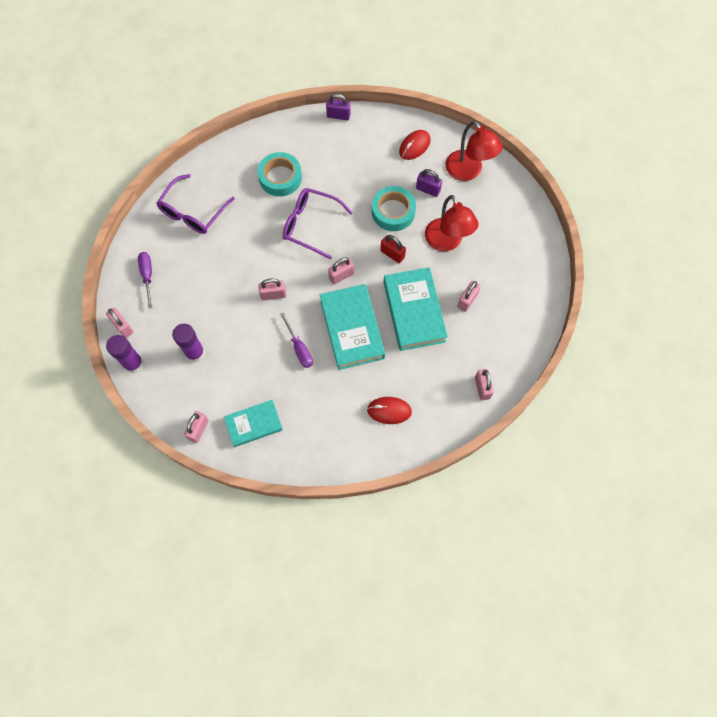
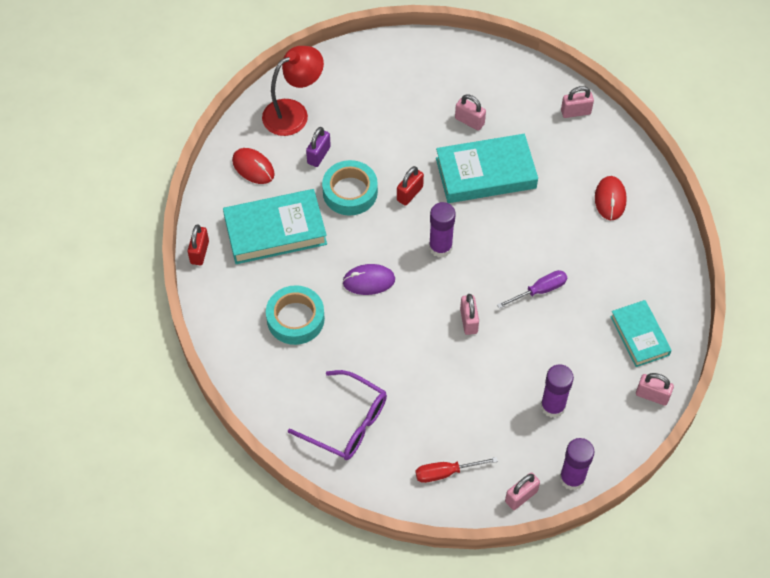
camera: 90 degrees left, 10 degrees down
purple screwdriver [138,252,152,309] -> red screwdriver [416,457,498,483]
purple glasses [283,188,353,259] -> purple mouse [342,264,395,295]
turquoise book [320,284,385,370] -> turquoise book moved to [223,189,327,264]
purple padlock [326,94,350,120] -> red padlock [188,224,209,265]
pink padlock [328,258,354,284] -> purple glue stick [429,202,456,258]
red lamp [425,195,479,251] -> none

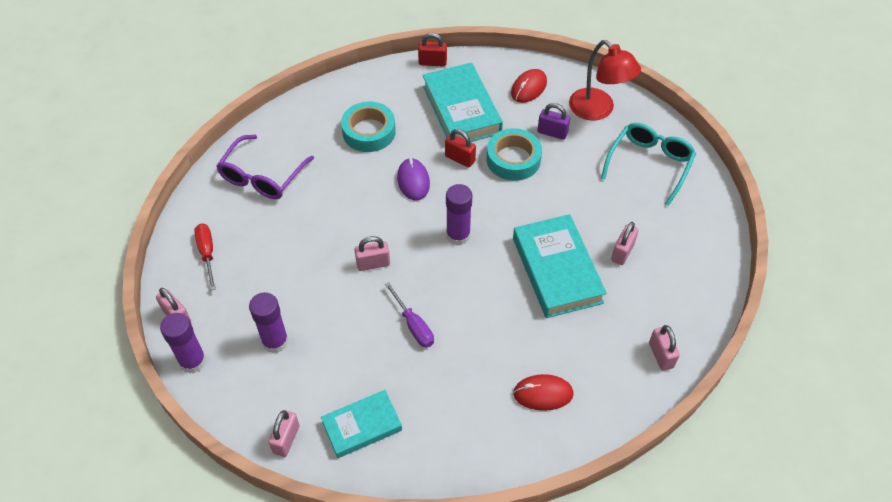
camera: 85 degrees right, 5 degrees down
red padlock [397,166,424,206] -> red padlock moved to [445,129,476,167]
none -> turquoise glasses [601,123,696,206]

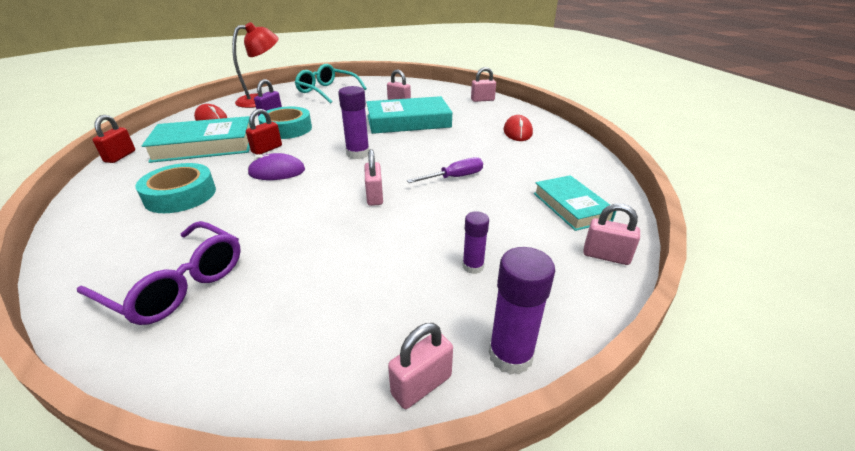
camera: 85 degrees left, 20 degrees down
red screwdriver [194,224,216,290] -> none
purple glue stick [249,292,289,353] -> purple glue stick [463,211,489,274], size x0.62

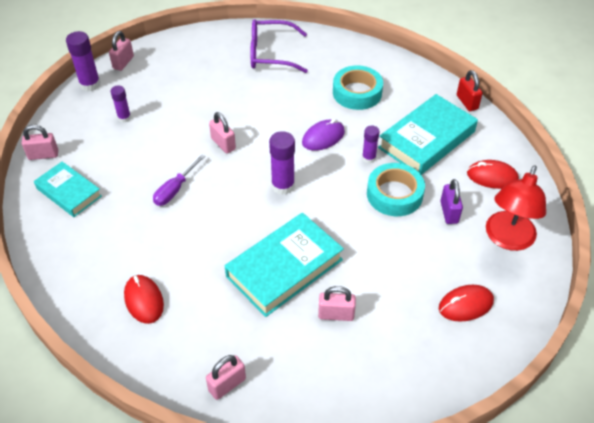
camera: 150 degrees right, 15 degrees up
red padlock [246,109,282,155] -> purple glue stick [362,125,379,163]
turquoise glasses [295,64,367,104] -> red mouse [439,285,494,322]

